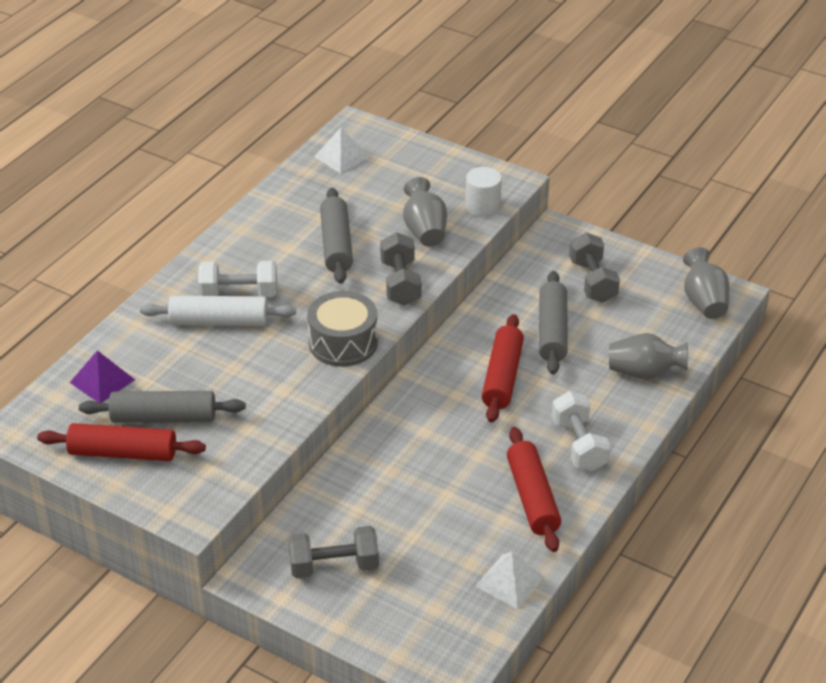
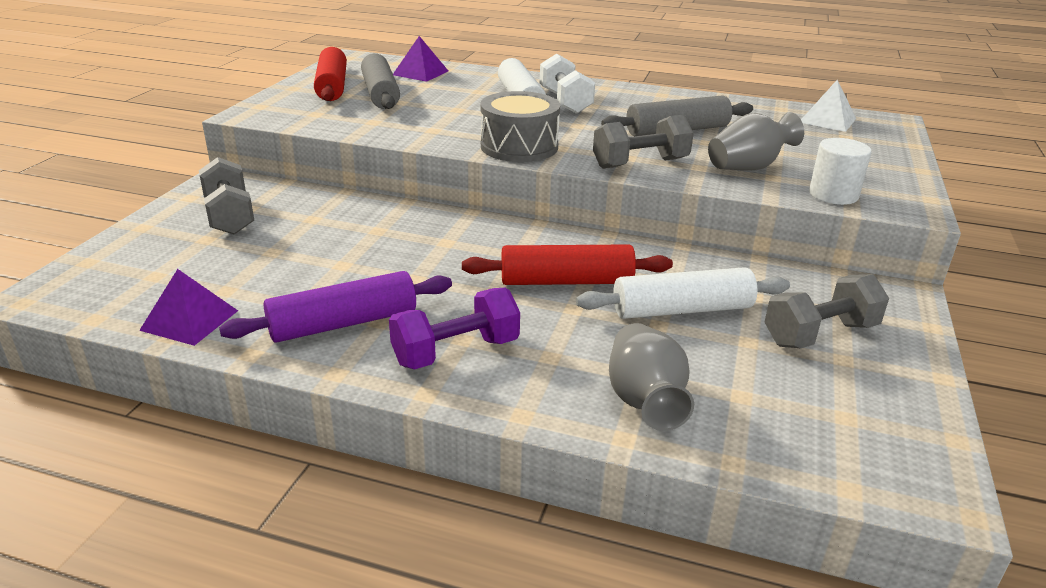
camera: 75 degrees right, 10 degrees down
white pyramid [475,552,544,609] -> purple pyramid [139,269,238,346]
red rolling pin [507,427,561,552] -> purple rolling pin [219,271,452,343]
grey rolling pin [539,271,568,375] -> white rolling pin [576,267,790,319]
white dumbbell [552,391,611,471] -> purple dumbbell [389,288,520,369]
grey vase [683,247,729,319] -> none

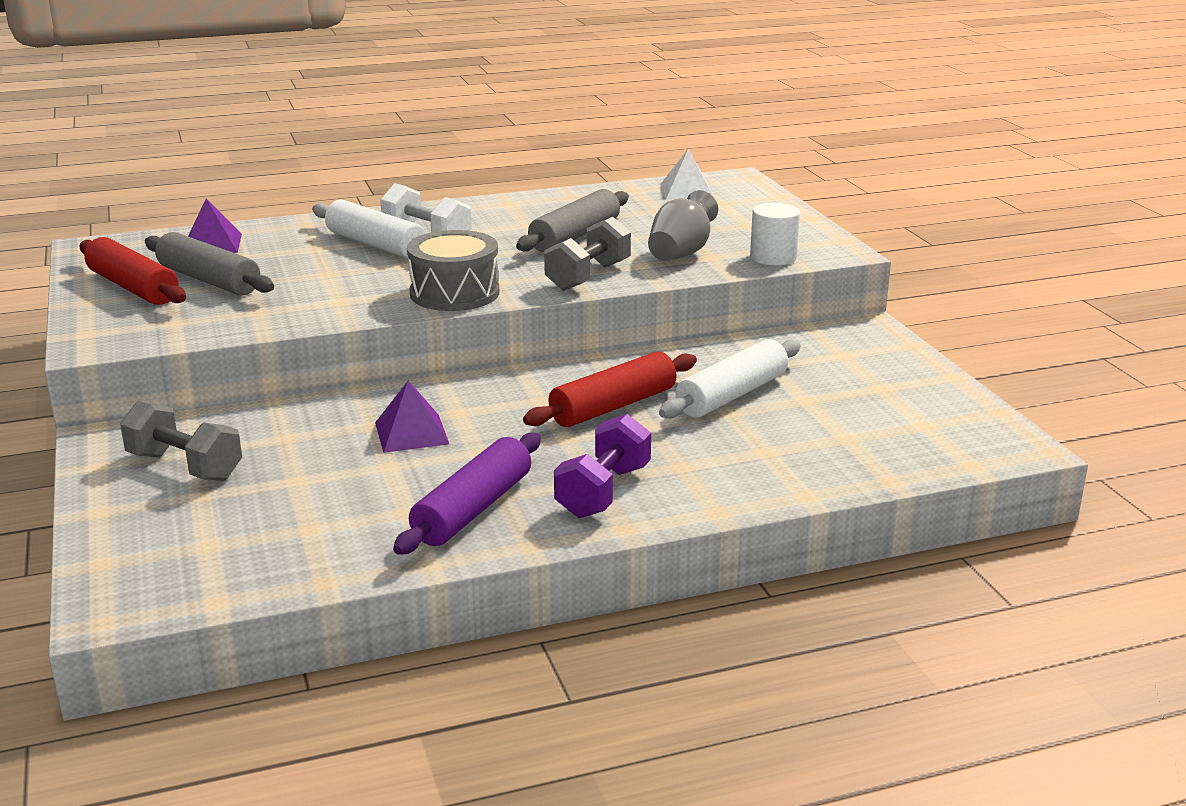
camera: 35 degrees left, 5 degrees down
purple pyramid [139,269,238,346] -> purple pyramid moved to [375,381,449,453]
grey vase [609,323,694,431] -> none
grey dumbbell [764,274,889,348] -> none

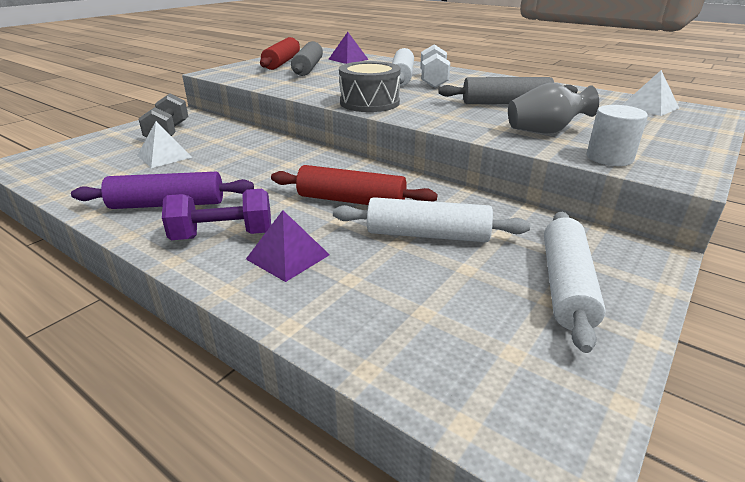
camera: 55 degrees right, 5 degrees up
purple pyramid [375,381,449,453] -> purple pyramid moved to [246,210,330,282]
grey dumbbell [544,217,631,291] -> none
none -> white pyramid [137,121,192,168]
none -> white rolling pin [544,212,606,353]

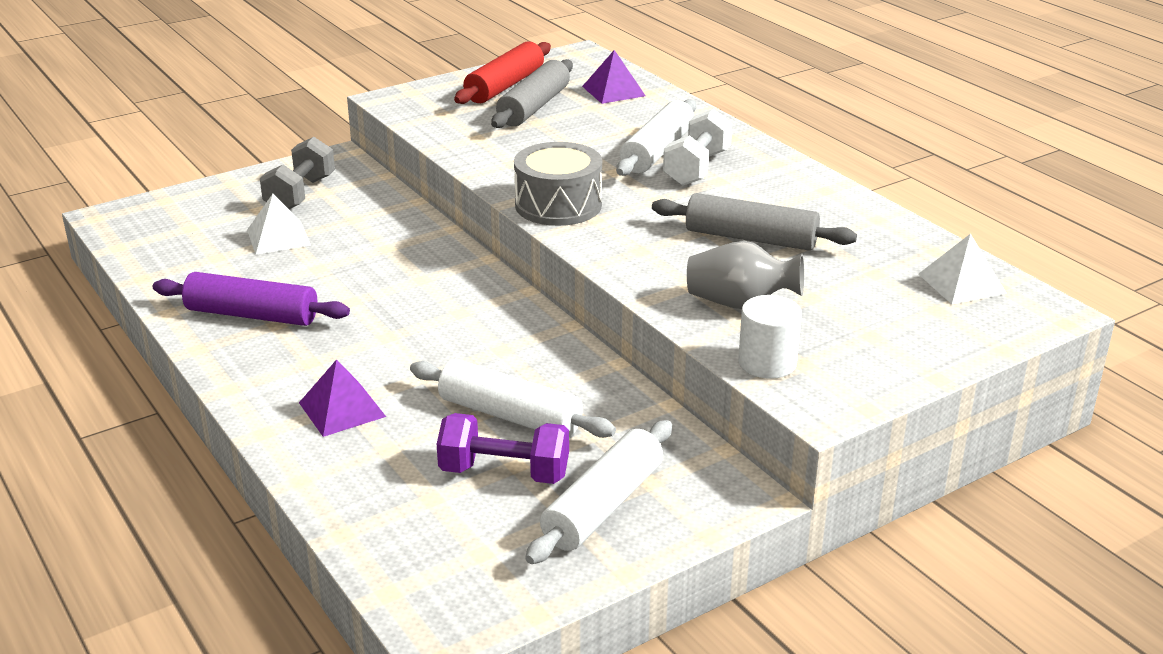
camera: 20 degrees right, 0 degrees up
purple dumbbell [162,189,271,240] -> purple dumbbell moved to [437,413,569,484]
red rolling pin [271,165,437,205] -> none

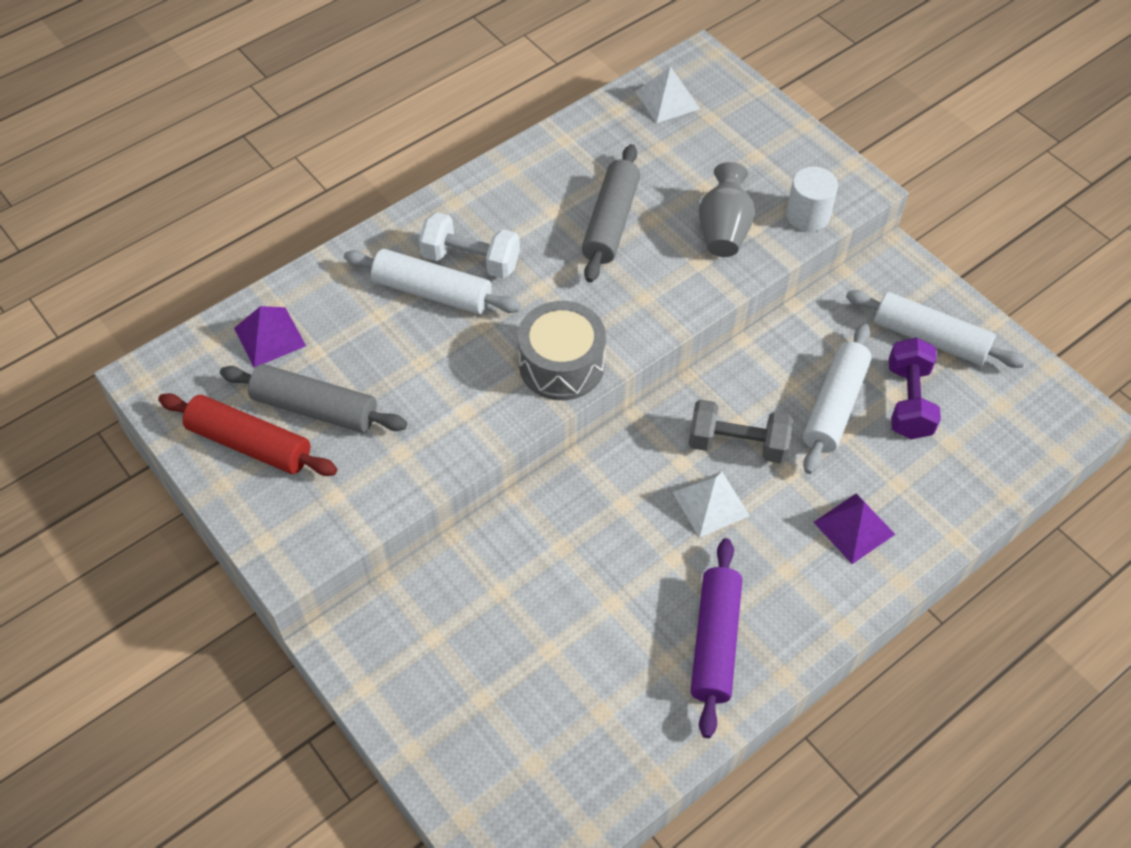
camera: 95 degrees left, 25 degrees up
white pyramid [247,194,311,254] -> white pyramid moved to [672,472,750,538]
grey dumbbell [260,137,335,209] -> grey dumbbell moved to [689,399,793,463]

